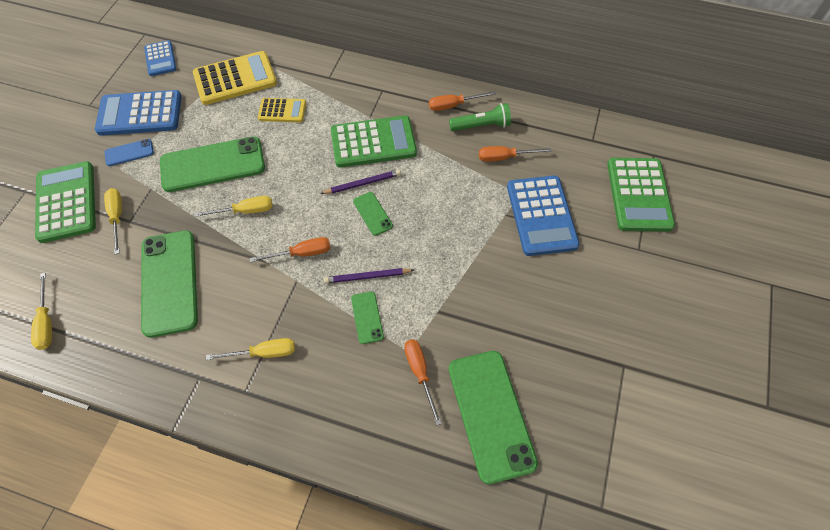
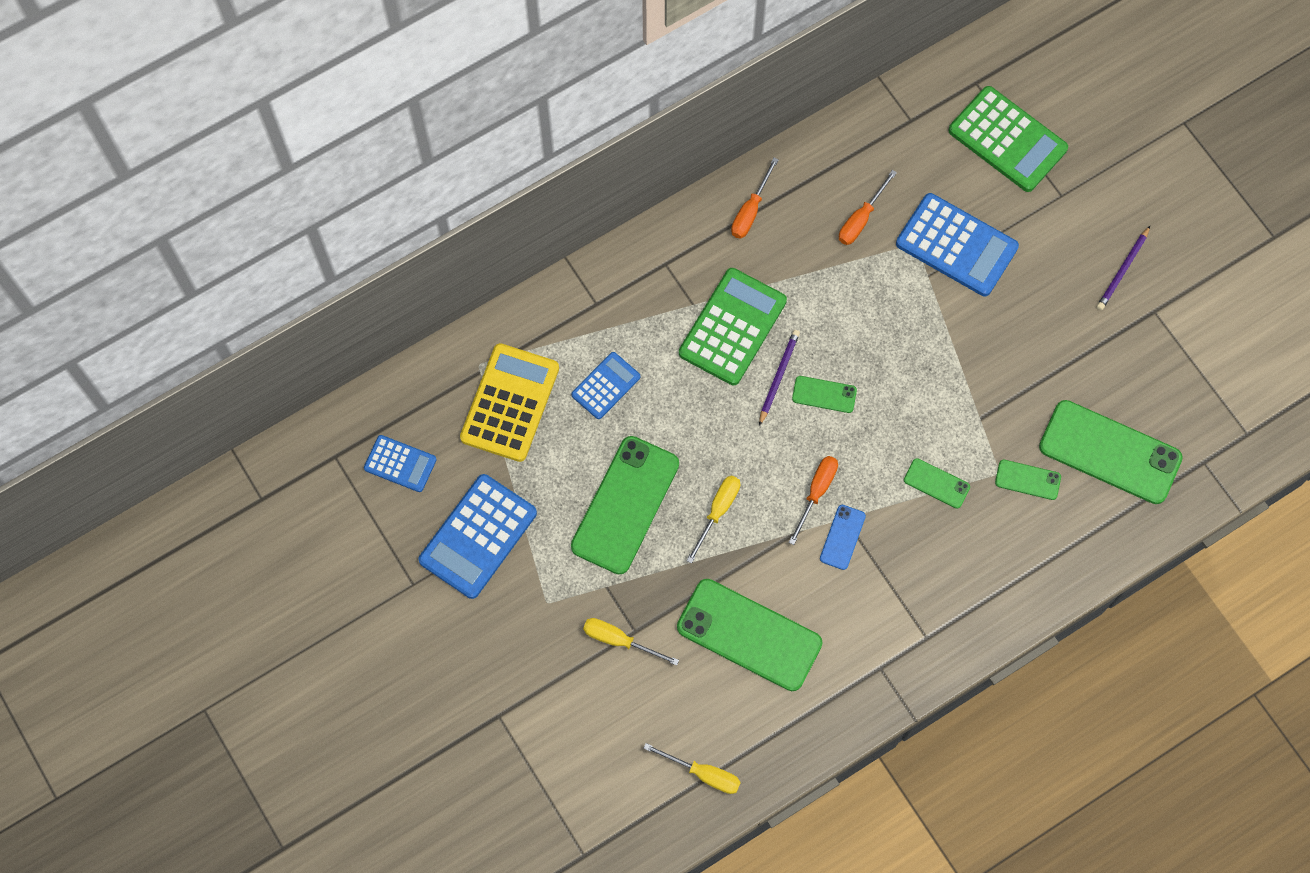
camera: 50 degrees left, 10 degrees up
green calculator [35,161,96,243] -> none
blue phone [104,139,154,166] -> blue phone moved to [820,505,866,570]
yellow screwdriver [206,338,295,360] -> none
yellow calculator [258,98,306,122] -> blue calculator [571,352,640,419]
purple pencil [324,268,414,284] -> purple pencil moved to [1097,226,1150,310]
orange screwdriver [404,339,442,426] -> green phone [995,460,1061,500]
green flashlight [449,103,511,131] -> none

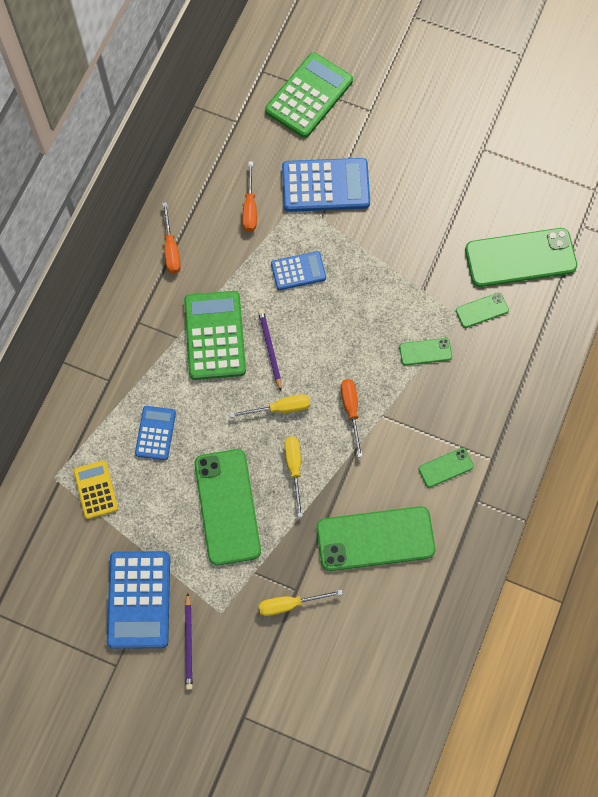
camera: 35 degrees left, 0 degrees up
blue calculator [364,435,437,492] -> blue calculator moved to [271,251,326,290]
yellow calculator [460,343,559,462] -> yellow calculator [74,461,118,519], size x0.58
yellow screwdriver [643,743,741,794] -> yellow screwdriver moved to [230,394,310,418]
green phone [792,376,857,413] -> green phone moved to [419,448,474,488]
blue phone [820,505,866,570] -> none
green calculator [948,86,1068,192] -> green calculator turned 60 degrees counterclockwise [265,52,353,138]
purple pencil [1097,226,1150,310] -> purple pencil moved to [185,593,193,690]

